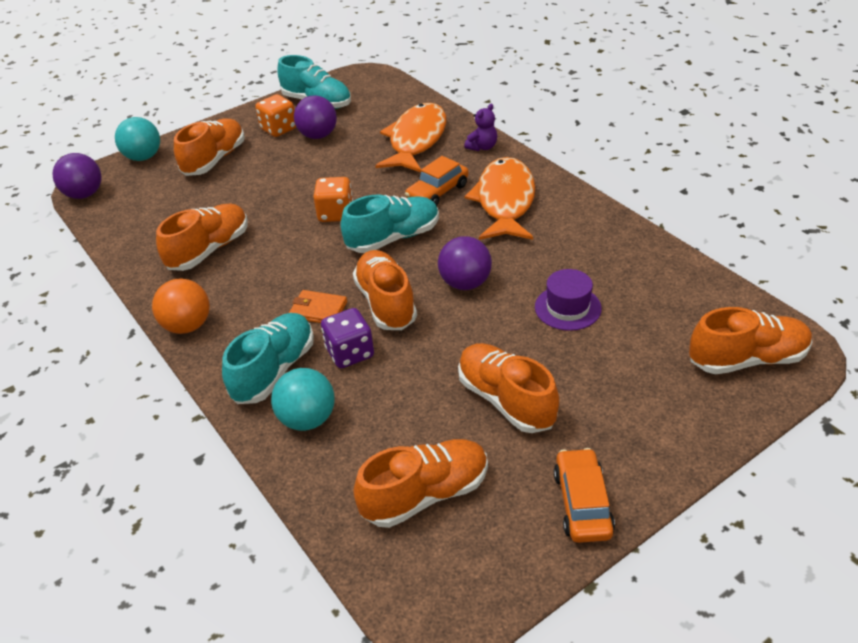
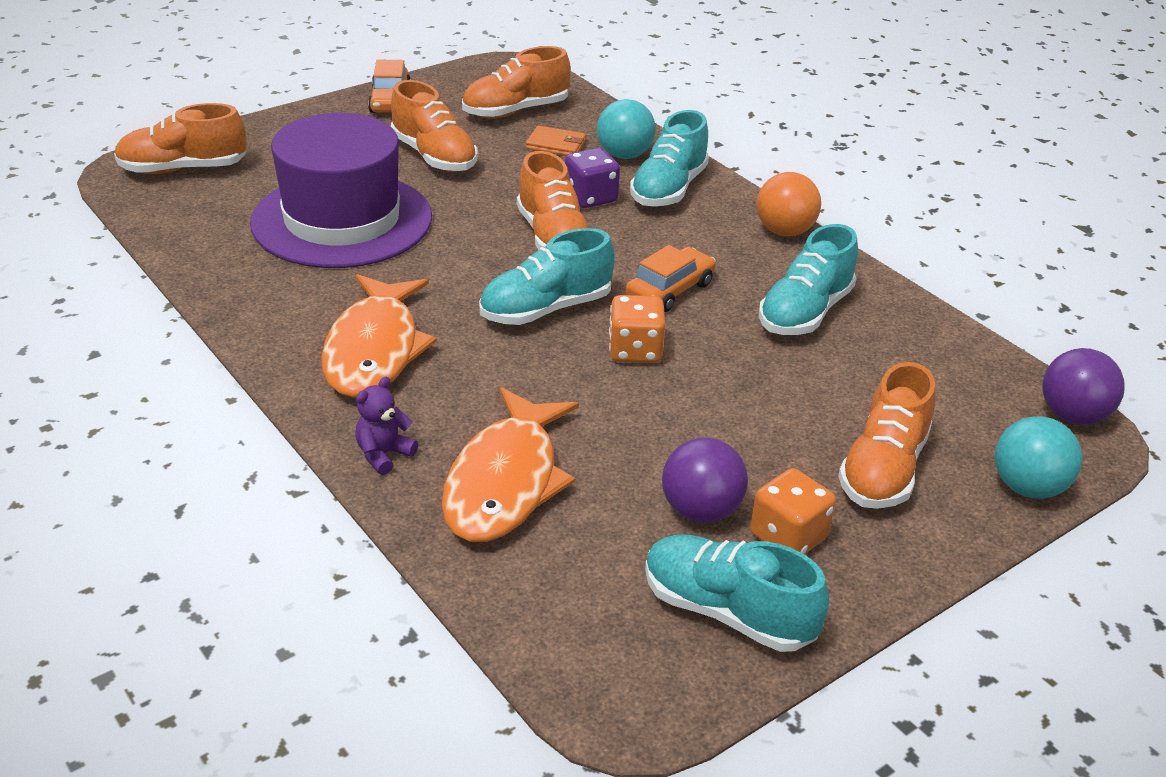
camera: 175 degrees right, 5 degrees down
orange shoe [156,204,248,271] -> turquoise shoe [759,224,858,335]
orange wallet [289,290,347,323] -> orange wallet moved to [526,126,586,156]
orange car [405,156,469,206] -> orange car moved to [625,245,716,312]
purple ball [438,236,492,290] -> none
purple hat [535,269,602,331] -> purple hat [250,113,432,268], size x2.34

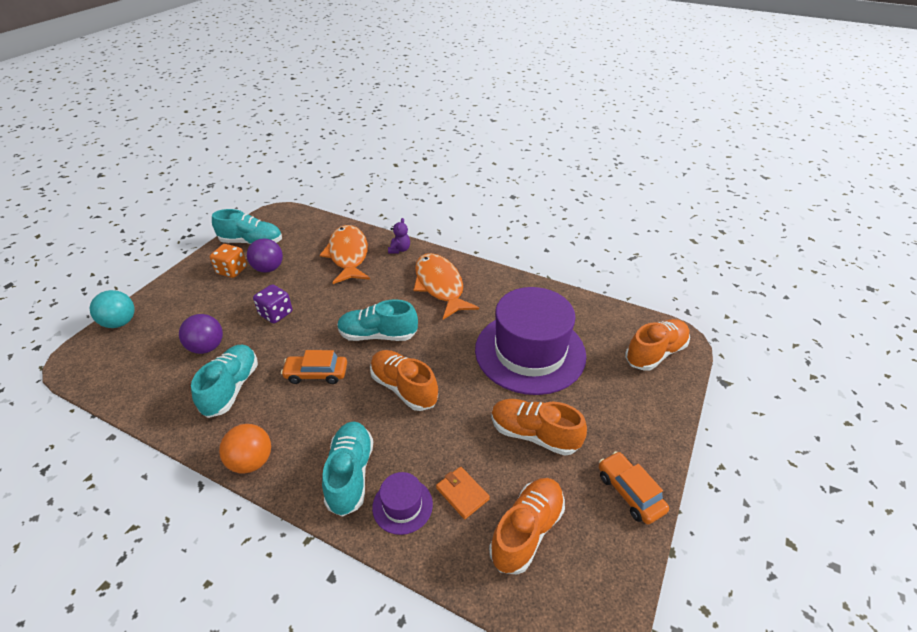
camera: 155 degrees right, 5 degrees up
turquoise shoe [479,228,615,325] -> turquoise shoe turned 120 degrees counterclockwise [337,299,418,341]
orange wallet [526,126,586,156] -> orange wallet turned 60 degrees clockwise [436,467,490,519]
purple dice [565,148,620,208] -> purple dice moved to [253,284,292,323]
turquoise ball [597,99,656,159] -> purple hat [372,472,433,535]
orange dice [609,295,665,363] -> none
orange car [625,245,716,312] -> orange car turned 75 degrees clockwise [281,350,347,384]
orange shoe [838,362,936,509] -> none
purple ball [1042,348,1125,425] -> purple ball moved to [179,314,223,354]

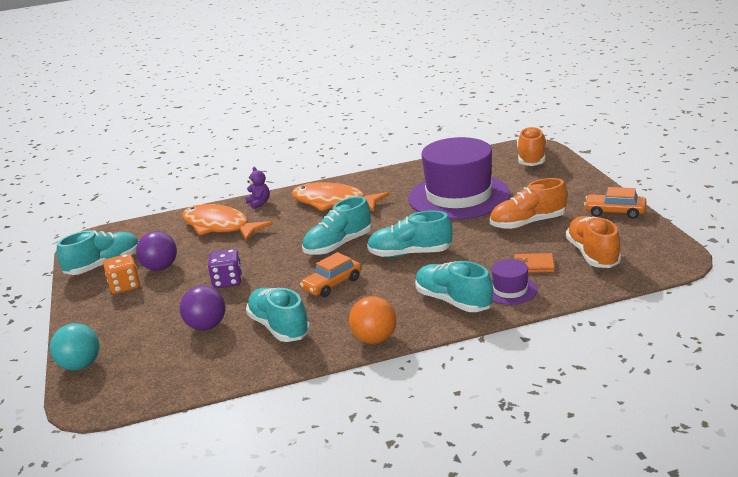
camera: 40 degrees left, 15 degrees down
orange shoe [370,350,438,411] -> turquoise shoe [367,210,452,257]

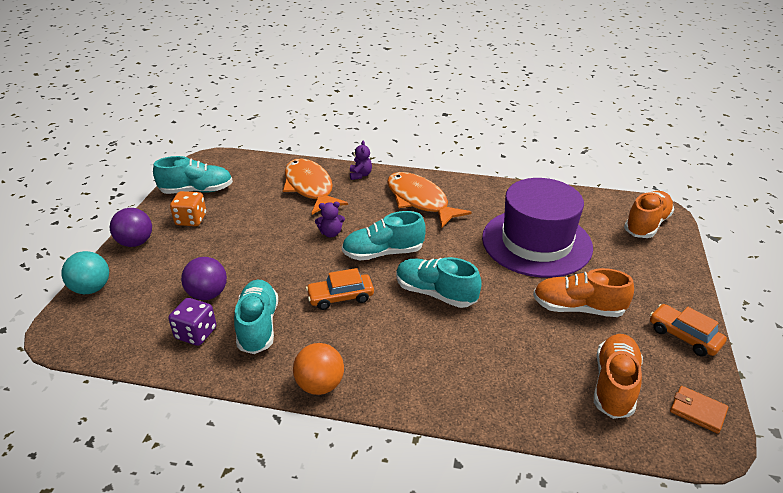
camera: 25 degrees right, 10 degrees up
purple ball [136,231,177,271] -> purple ball moved to [110,208,152,247]
purple dice [208,249,242,288] -> purple dice moved to [168,298,217,346]
turquoise shoe [415,261,493,312] -> none
purple hat [492,259,537,305] -> none
orange wallet [514,253,555,273] -> orange wallet moved to [670,386,729,434]
none -> purple teddy bear [315,202,345,237]

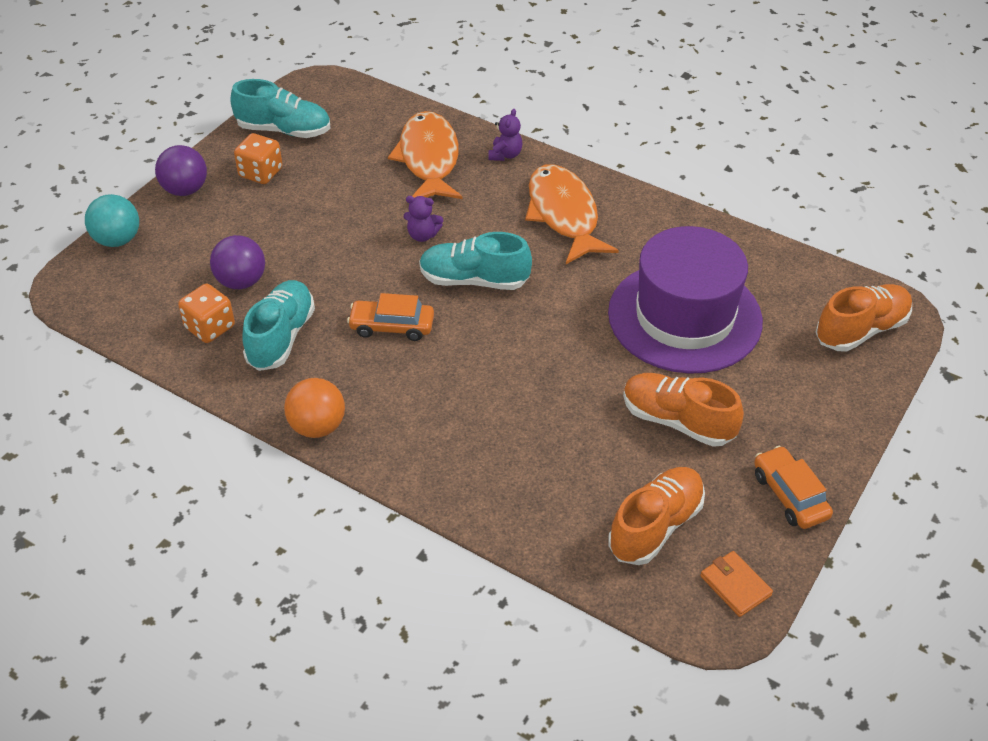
camera: 20 degrees right, 10 degrees up
purple dice [168,298,217,346] -> orange dice [178,284,235,343]
turquoise shoe [396,257,482,308] -> none

